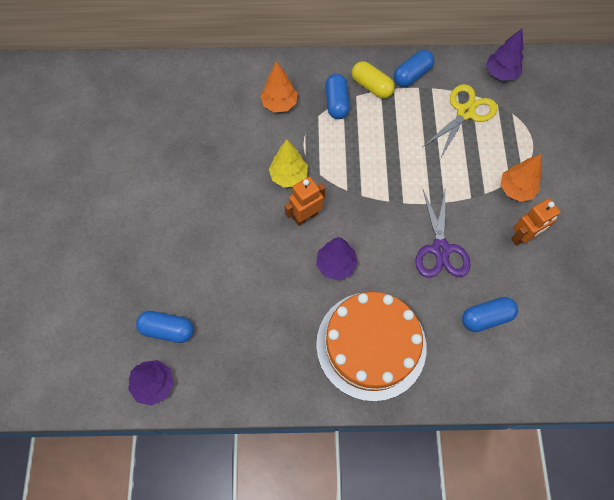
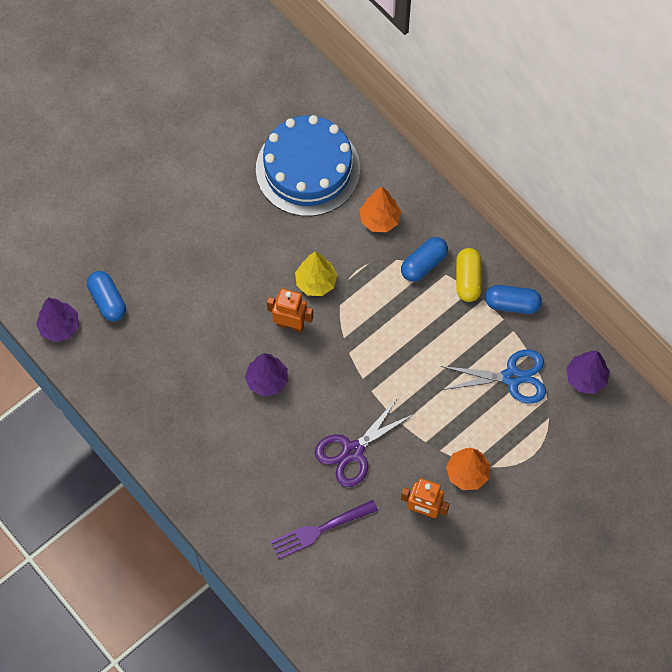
camera: 50 degrees right, 0 degrees up
orange cake [316,292,426,402] -> none
yellow scissors [423,84,497,159] -> blue scissors [440,349,546,404]
blue capsule [462,297,518,332] -> purple fork [271,500,378,559]
none -> blue cake [256,115,360,216]

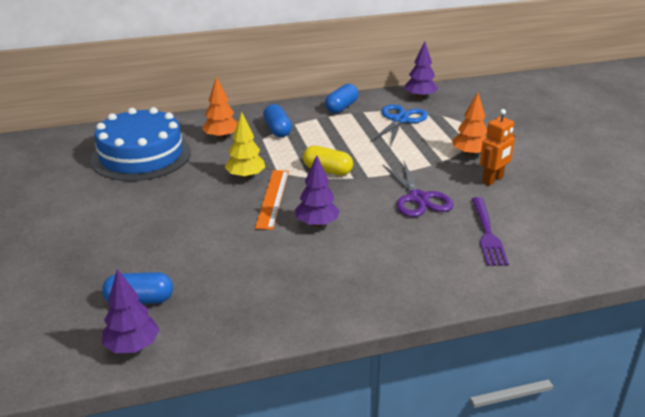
camera: 65 degrees left, 35 degrees down
orange robot [267,289,313,332] -> orange ruler [255,170,289,230]
yellow capsule [456,248,482,302] -> yellow capsule moved to [303,146,353,176]

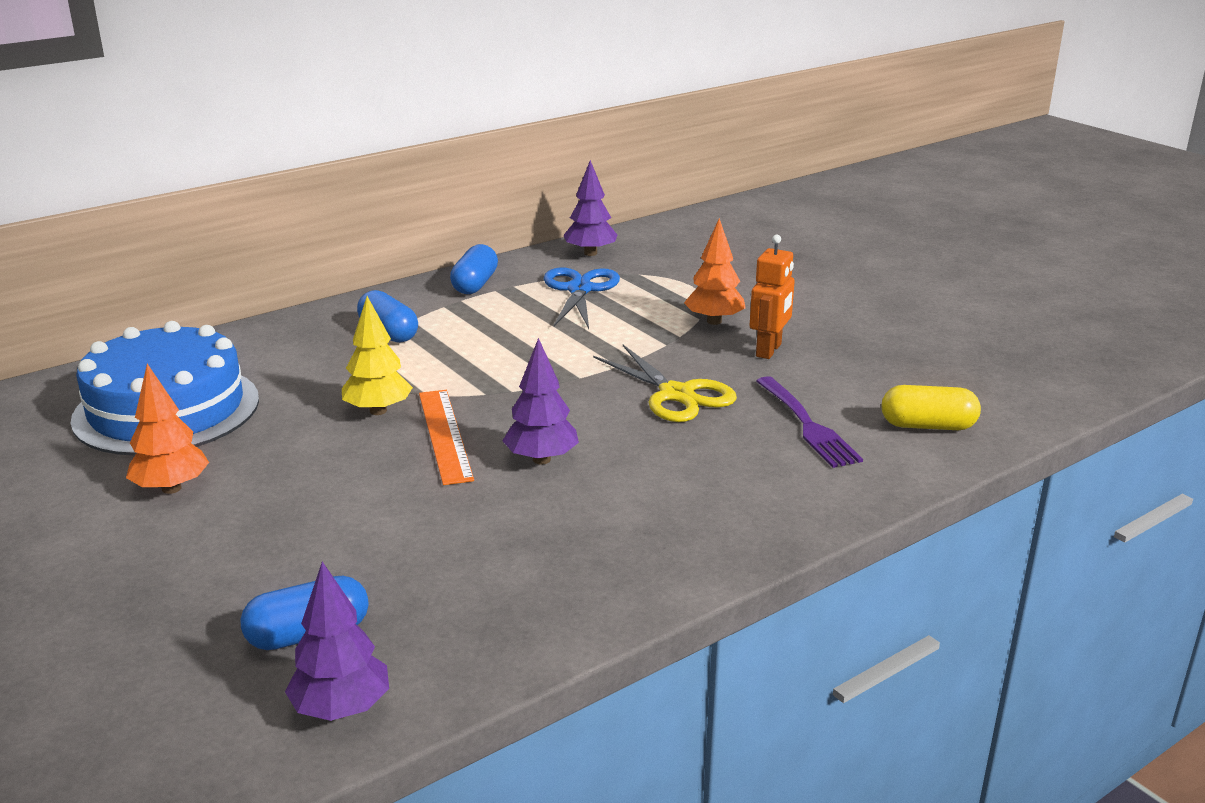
camera: 20 degrees left, 5 degrees down
orange tree [202,77,238,140] -> orange tree moved to [126,364,209,494]
yellow capsule [303,146,353,176] -> yellow capsule moved to [881,385,981,430]
purple scissors [383,162,454,217] -> yellow scissors [593,345,737,422]

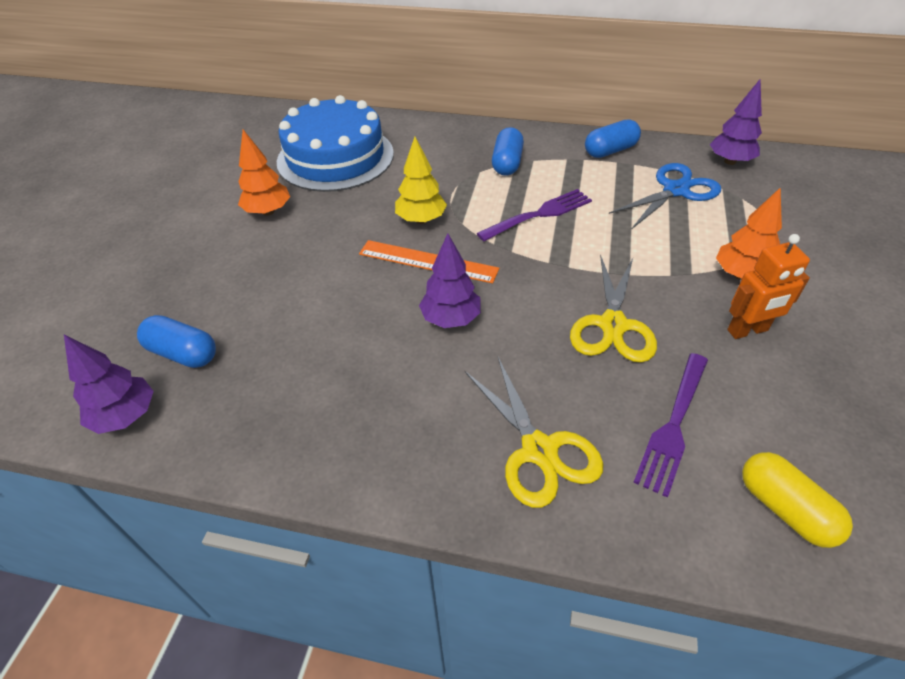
camera: 50 degrees right, 20 degrees up
orange ruler [419,390,474,485] -> orange ruler turned 75 degrees clockwise [359,240,499,283]
none -> yellow scissors [465,357,603,508]
none -> purple fork [476,189,592,241]

